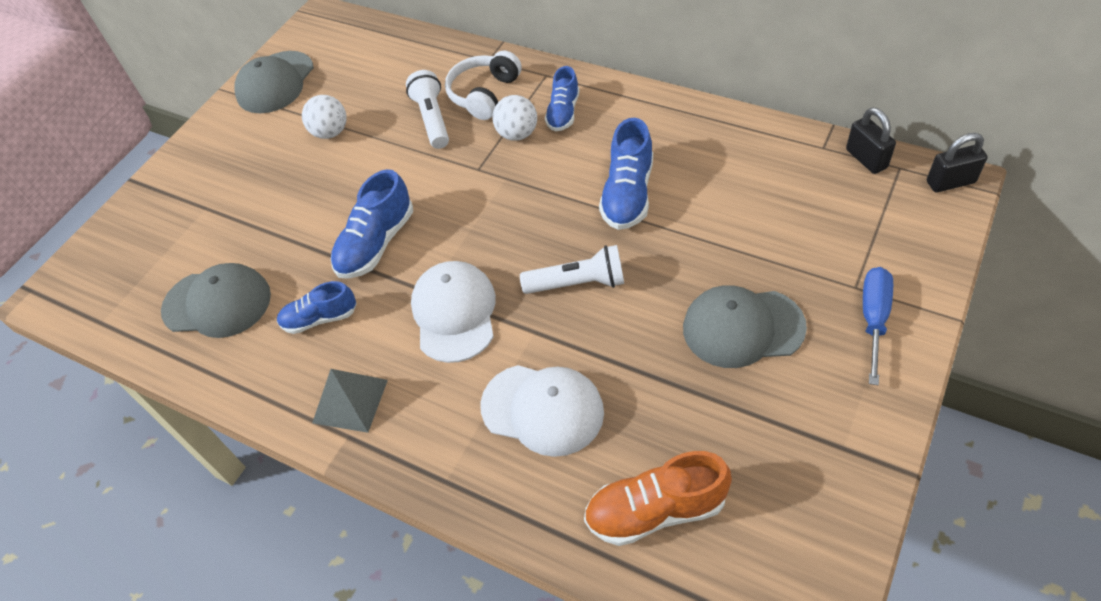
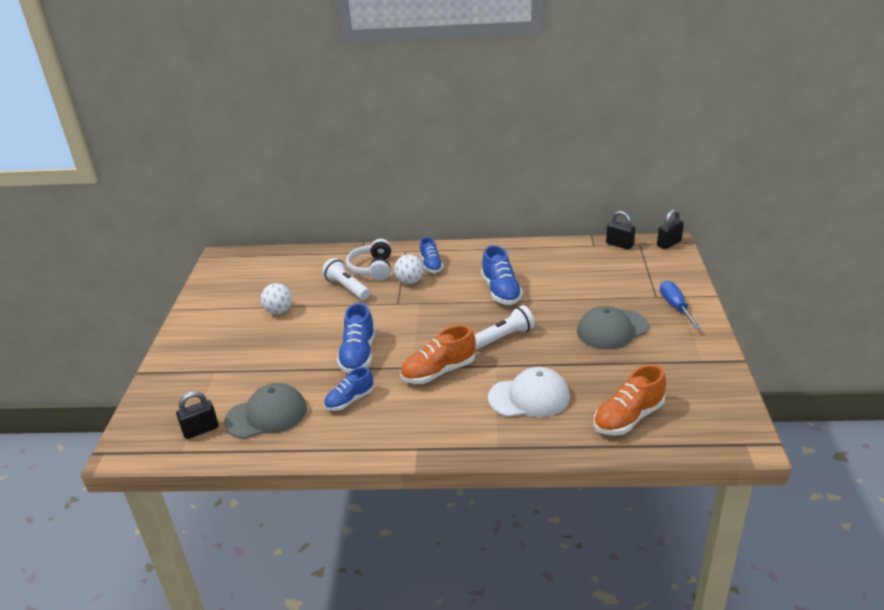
camera: 30 degrees left, 20 degrees down
grey cap [234,51,314,113] -> none
grey pyramid [312,369,388,433] -> none
white cap [411,261,496,363] -> orange shoe [400,325,476,384]
none -> black padlock [176,391,219,439]

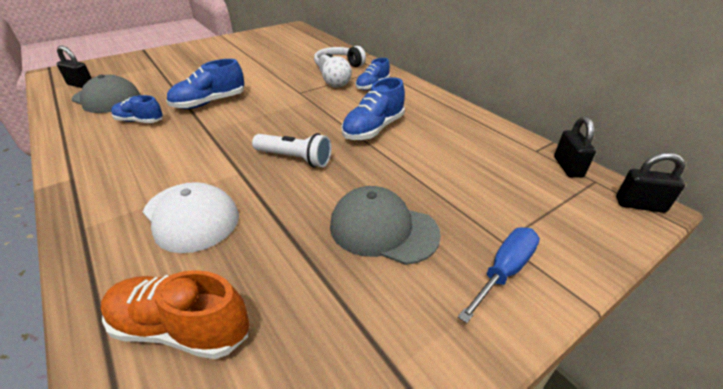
camera: 50 degrees right, 5 degrees up
white ball [261,283,292,314] -> none
white flashlight [322,258,370,300] -> none
orange shoe [400,325,476,384] -> none

